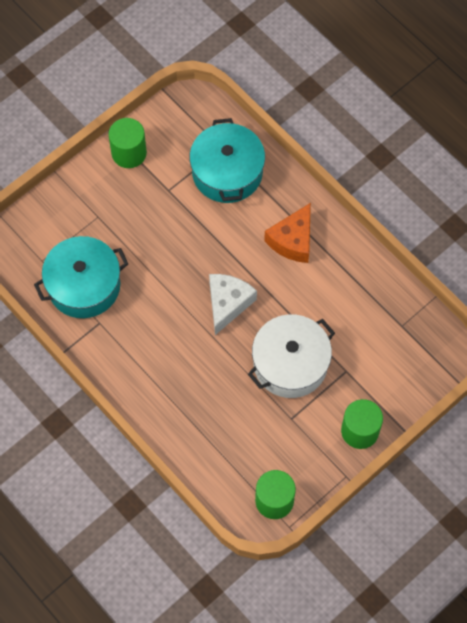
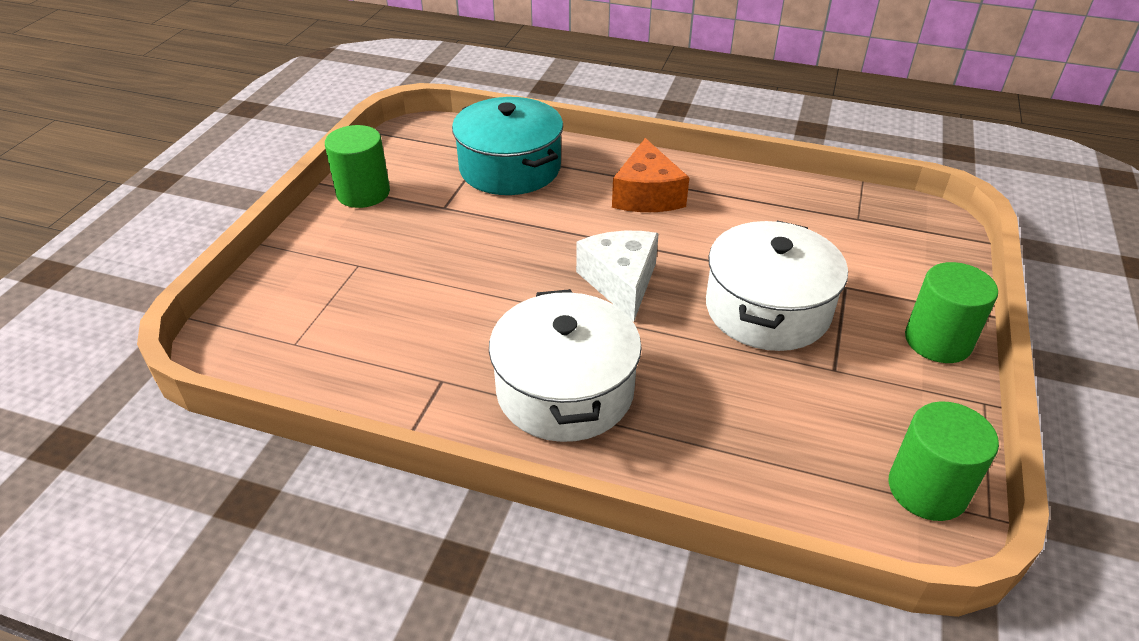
camera: 30 degrees left, 25 degrees down
turquoise pot [34,236,128,318] -> none
none -> white pot [489,289,642,442]

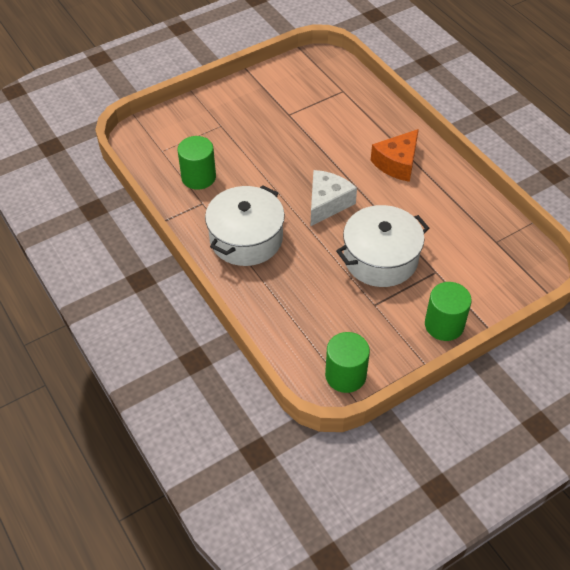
camera: 40 degrees right, 10 degrees up
green cylinder [325,125,390,208] -> green cylinder moved to [177,136,216,190]
turquoise pot [452,97,563,195] -> none

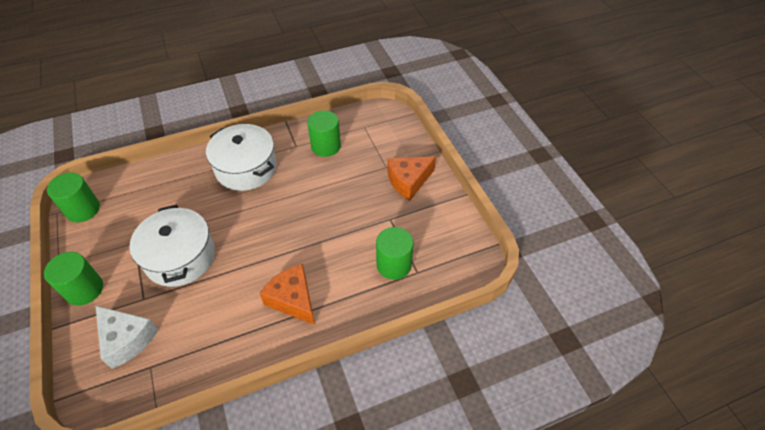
camera: 100 degrees right, 0 degrees up
white cheese [311,170,357,226] -> white cheese moved to [96,306,158,369]
none -> green cylinder [376,227,414,280]
none -> orange cheese [387,156,436,201]

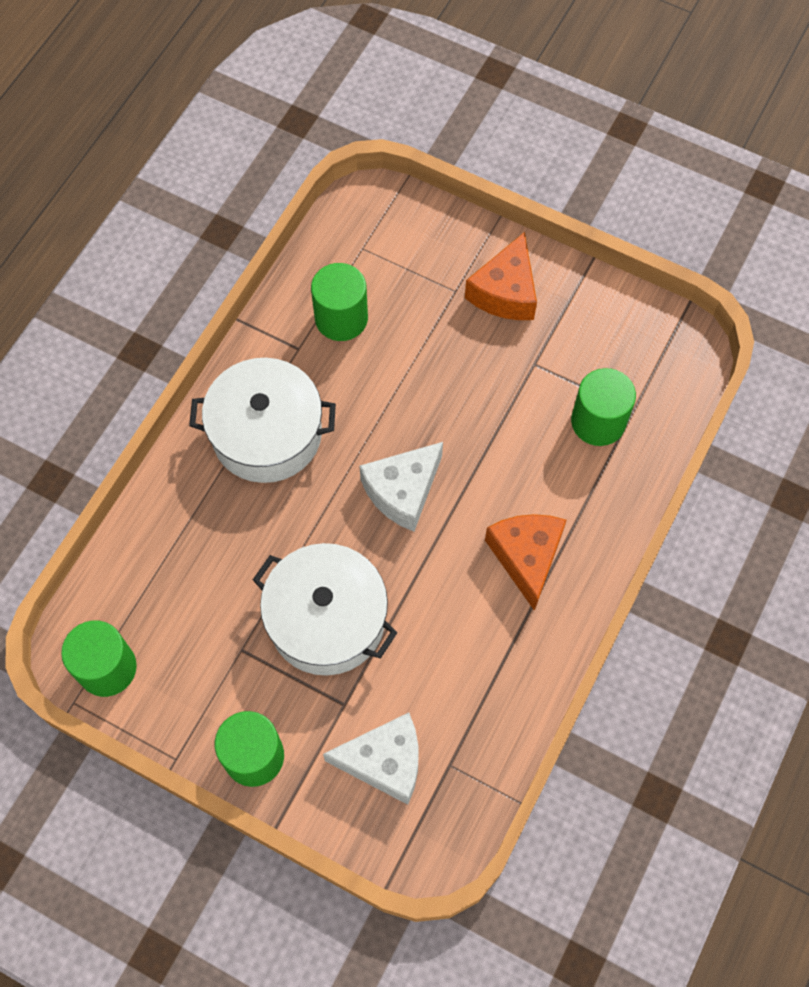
camera: 40 degrees left, 15 degrees up
orange cheese [260,264,315,325] -> orange cheese turned 75 degrees clockwise [485,514,567,611]
none -> white cheese [359,442,443,532]

